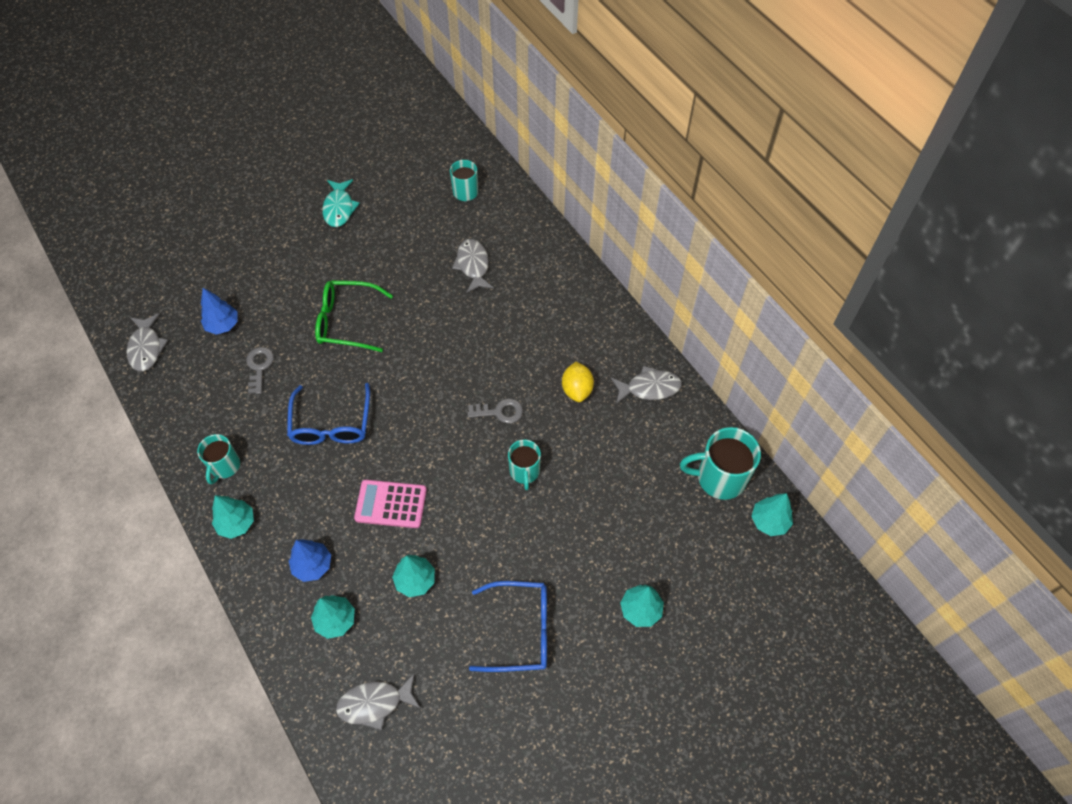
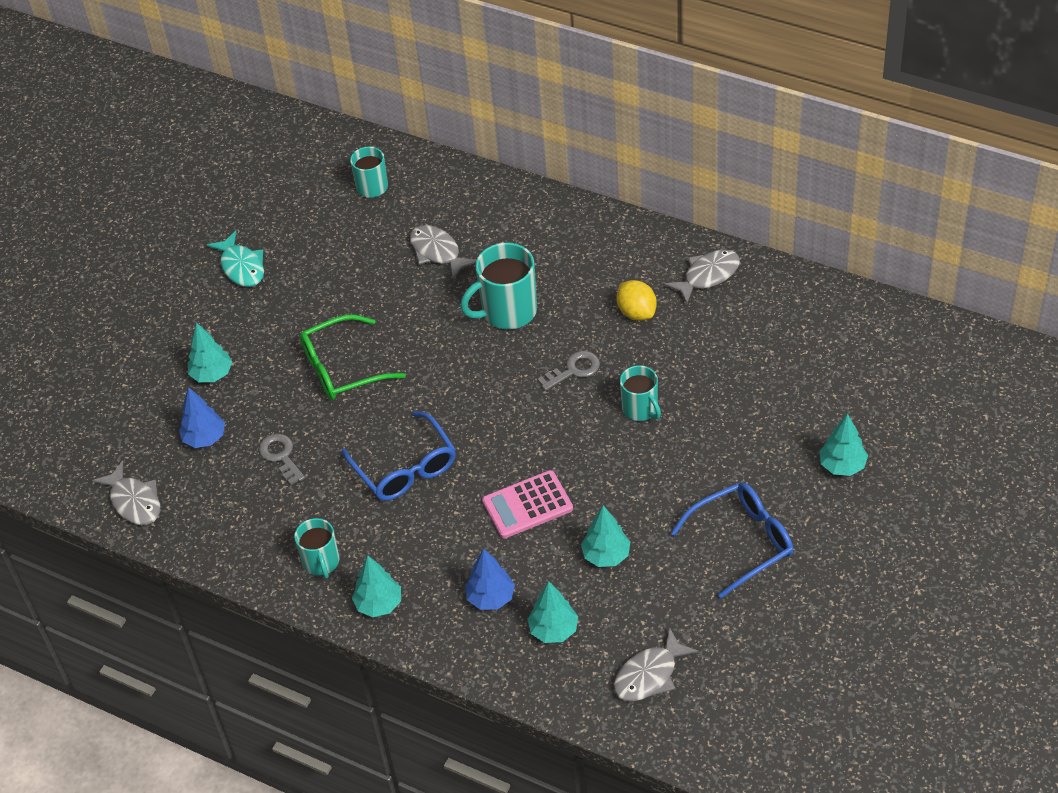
camera: 25 degrees left, 10 degrees down
turquoise mug [680,427,761,500] -> turquoise mug moved to [460,243,537,329]
turquoise tree [751,493,793,536] -> turquoise tree moved to [188,323,232,382]

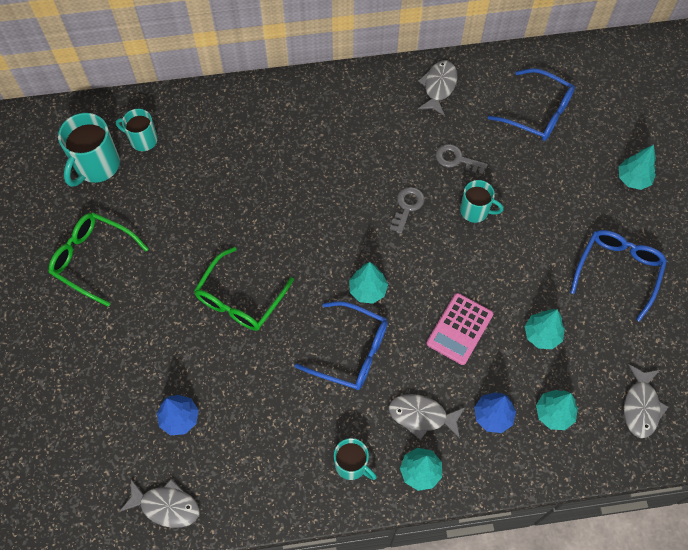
camera: 40 degrees left, 15 degrees up
turquoise tree [188,323,232,382] -> turquoise tree moved to [349,262,388,304]
turquoise fish [207,231,264,287] -> green glasses [49,213,149,307]
grey key [259,434,305,485] -> grey key moved to [436,144,488,175]
grey fish [410,225,476,279] -> grey fish moved to [389,394,465,440]
turquoise mug [460,243,537,329] -> turquoise mug moved to [58,113,120,187]
yellow lemon [617,280,657,321] -> none
none -> blue glasses [488,68,575,141]

